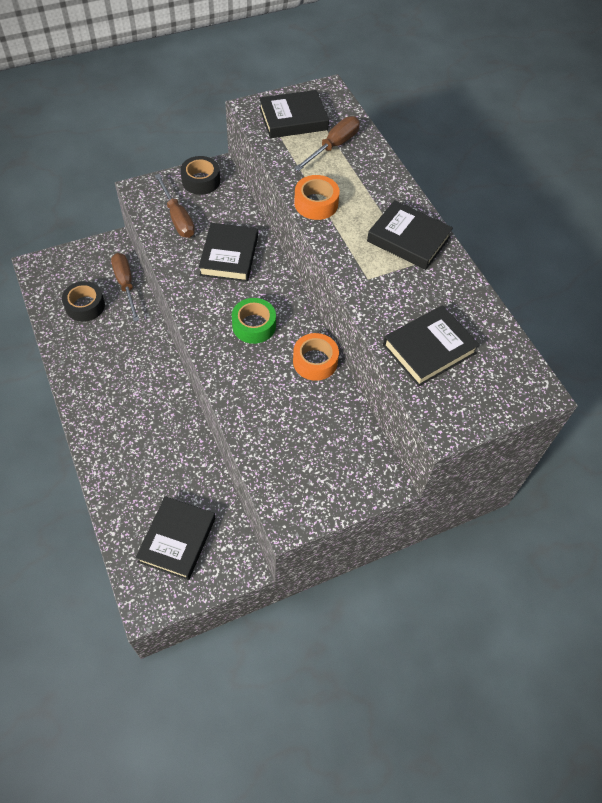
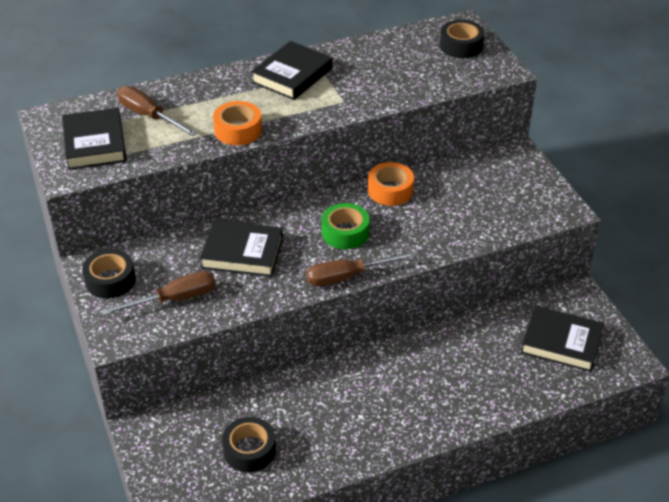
camera: 85 degrees left, 15 degrees down
brown screwdriver [111,253,139,322] -> brown screwdriver moved to [306,251,416,286]
black book [383,305,480,386] -> none
none -> black tape [440,20,485,58]

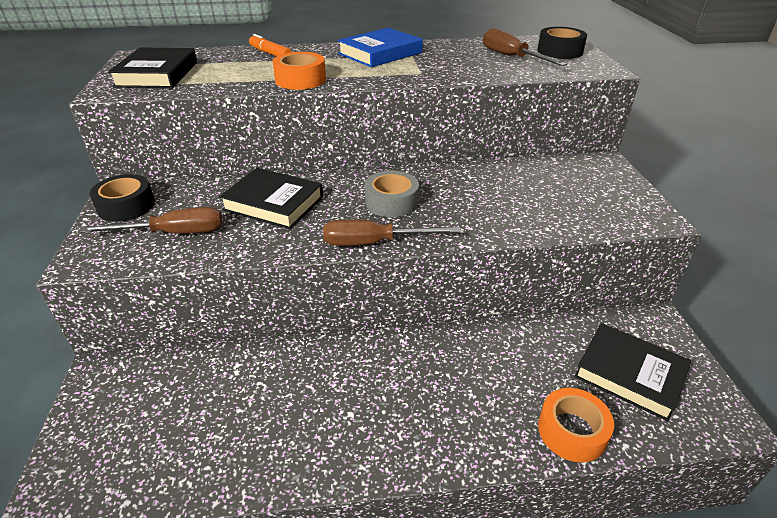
camera: 15 degrees right, 5 degrees down
brown screwdriver [117,86,197,136] -> brown screwdriver moved to [483,28,567,66]
black tape [222,417,276,472] -> none
black book [251,41,333,100] -> blue book [338,28,423,67]
green tape [322,203,370,249] -> grey tape [365,171,419,217]
orange tape [368,162,414,206] -> orange tape moved to [538,388,614,462]
none -> orange marker [249,34,292,56]

